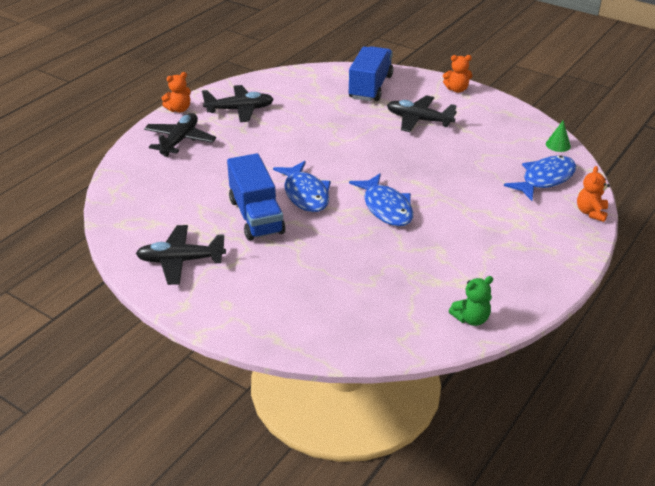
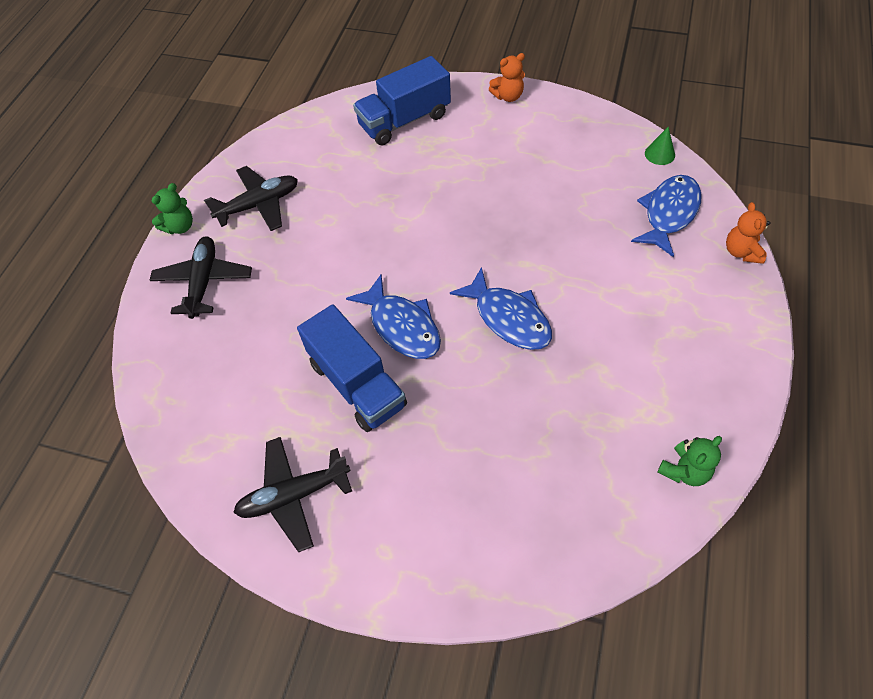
camera: 15 degrees left, 20 degrees up
orange teddy bear [161,72,191,113] -> green teddy bear [152,183,193,234]
blue truck [348,46,393,101] -> blue truck turned 120 degrees counterclockwise [353,56,451,145]
black plane [387,95,457,132] -> none

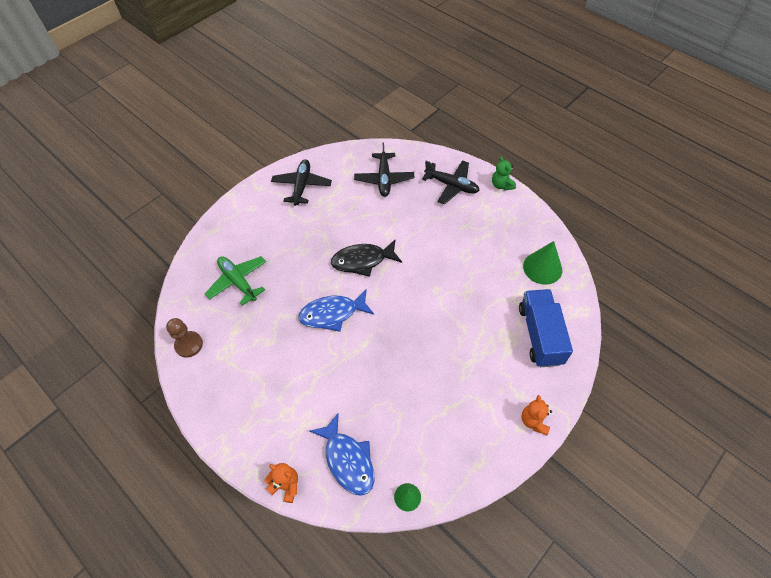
camera: 115 degrees right, 0 degrees up
black plane [204,166,298,231] -> black plane moved to [354,142,414,197]
blue truck [297,304,407,432] -> none
blue fish [346,275,441,359] -> black fish [331,239,402,277]
green teddy bear [657,436,722,486] -> brown pawn [166,318,203,358]
none -> green plane [205,256,266,306]
none -> green cone [523,241,562,285]

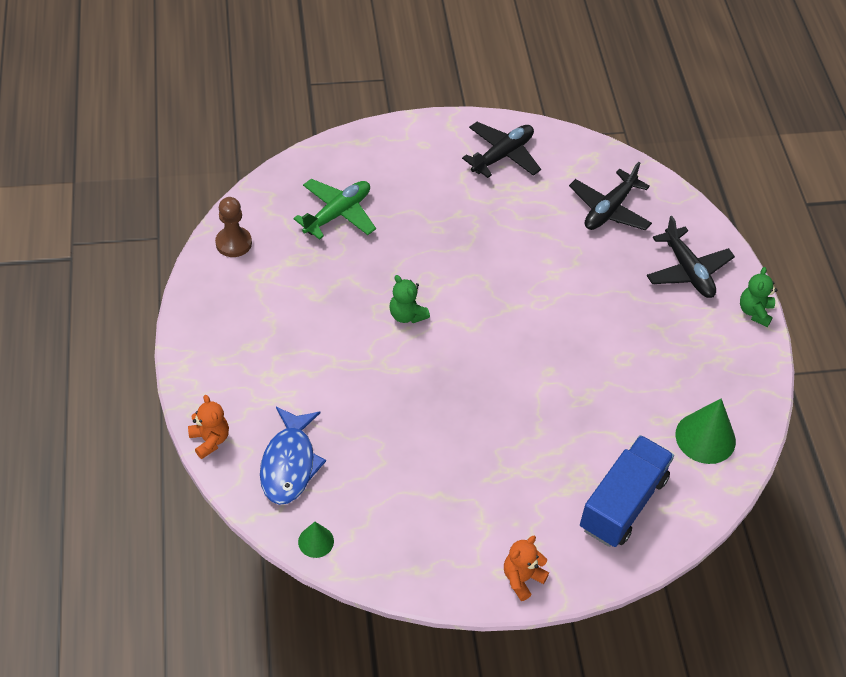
camera: 35 degrees right, 5 degrees down
green plane [205,256,266,306] -> green plane turned 45 degrees clockwise [293,179,376,240]
blue fish [298,289,374,332] -> green teddy bear [389,275,430,323]
black fish [331,239,402,277] -> none

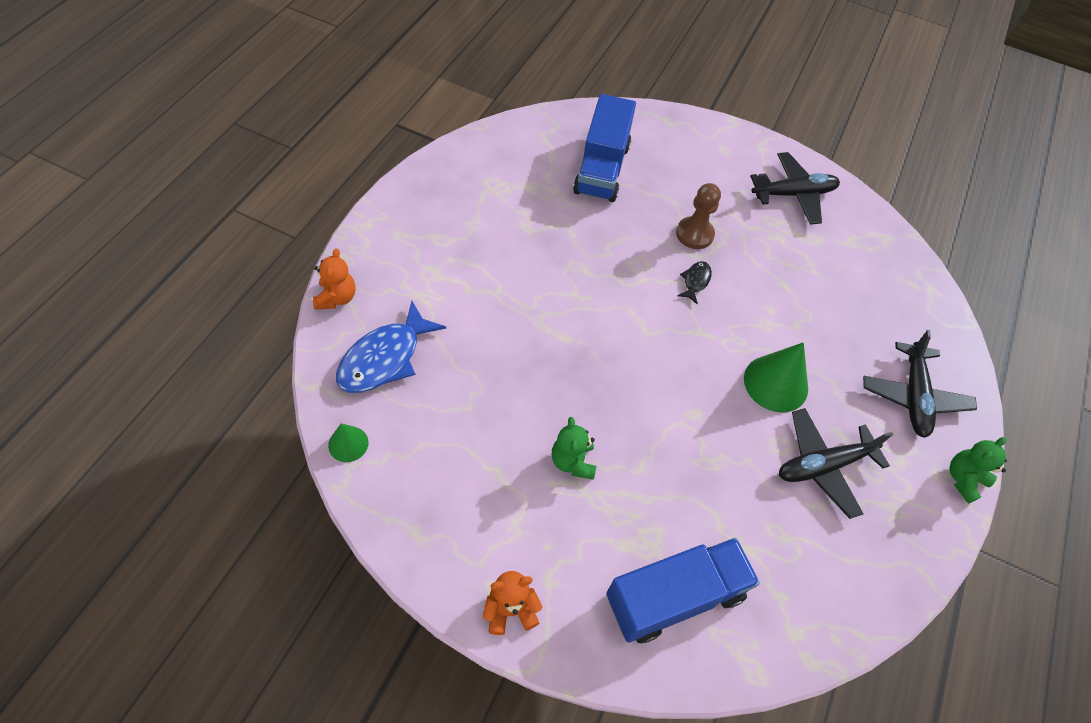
camera: 30 degrees right, 5 degrees up
brown pawn [215,197,252,257] -> brown pawn moved to [676,183,721,249]
green plane [293,179,376,240] -> blue truck [573,94,636,202]
green teddy bear [389,275,430,323] -> green teddy bear moved to [552,417,596,480]
black plane [569,162,652,231] -> black plane moved to [779,408,893,519]
green cone [675,398,736,464] -> green cone moved to [744,342,808,413]
none -> black fish [677,261,712,305]

